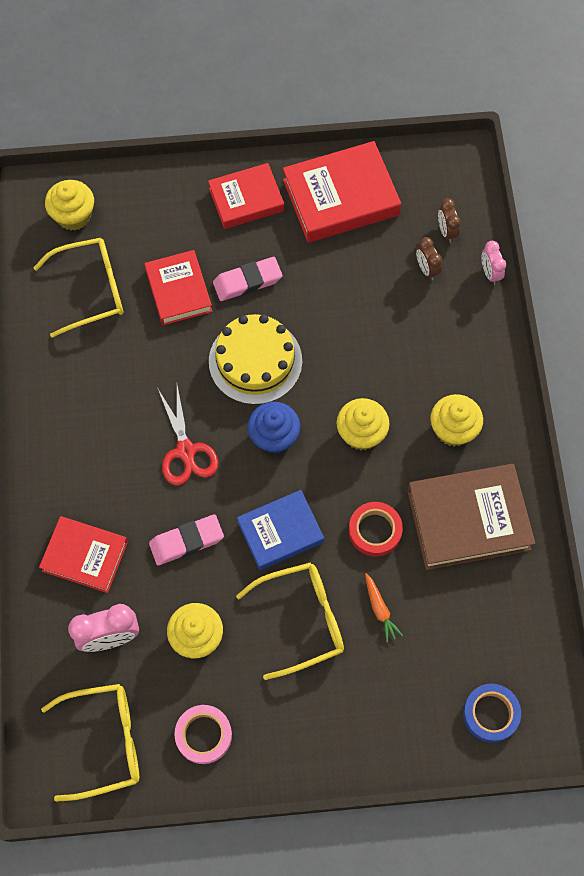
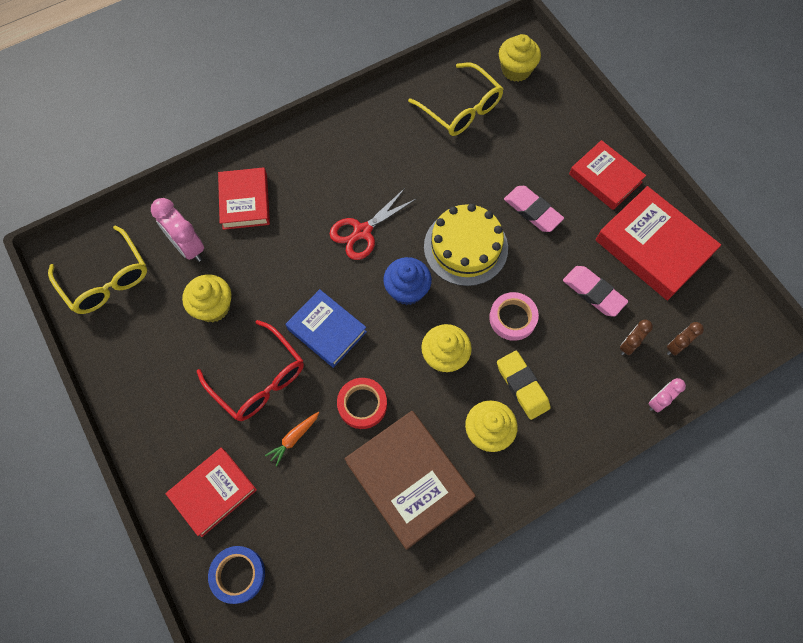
camera: 65 degrees right, 0 degrees up
red book [144,250,213,325] -> red book moved to [166,448,257,537]
pink eraser [149,514,224,565] -> pink eraser moved to [563,266,628,317]
pink tape [174,705,232,764] -> pink tape moved to [489,292,539,341]
yellow glasses [236,562,344,680] -> red glasses [197,320,304,421]
none -> yellow eraser [497,351,550,420]

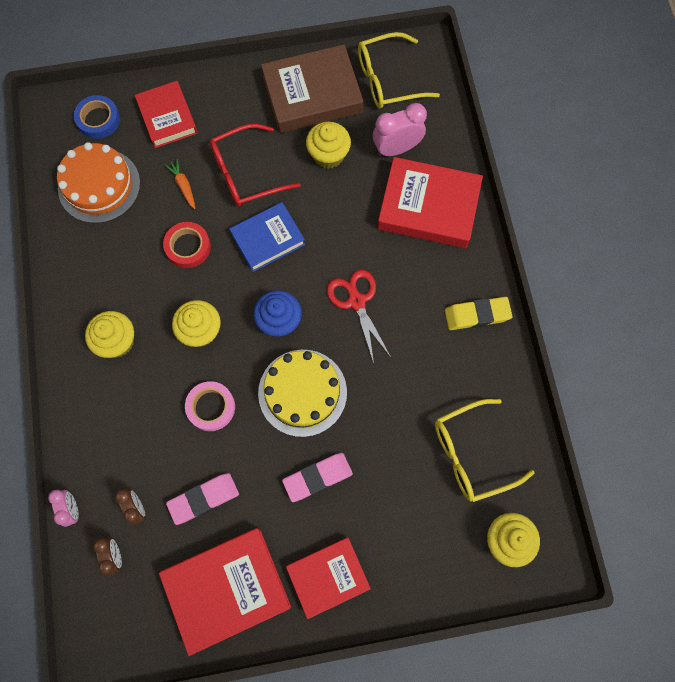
camera: 110 degrees right, 5 degrees up
red book [218,167,270,230] -> red book [377,157,483,248], size x1.53
brown book [345,411,476,550] -> brown book moved to [261,44,363,133]
yellow eraser [497,351,550,420] -> yellow eraser moved to [445,297,512,330]
none -> orange cake [57,142,140,223]

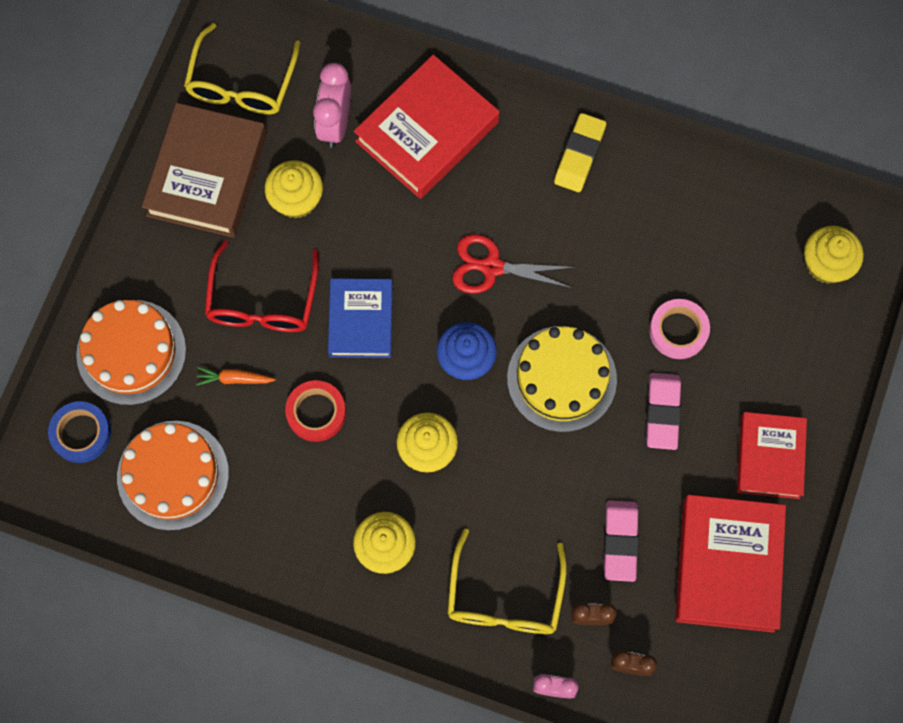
camera: 60 degrees left, 0 degrees up
red book [135,81,198,148] -> orange cake [76,300,186,405]
pink tape [185,381,235,431] -> pink tape moved to [649,299,710,359]
yellow glasses [435,399,535,502] -> yellow glasses moved to [447,529,567,634]

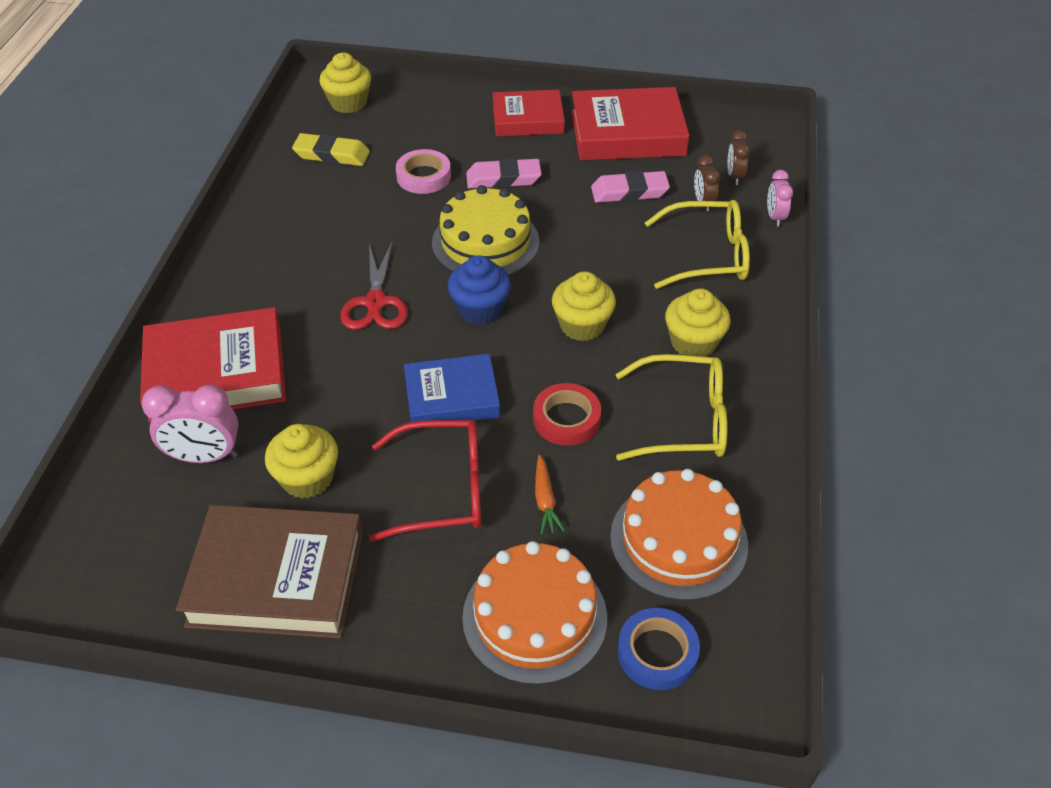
camera: 100 degrees left, 25 degrees down
yellow glasses [184,23,300,115] -> yellow glasses moved to [616,354,727,461]
red book [354,55,499,199] -> red book turned 45 degrees counterclockwise [140,307,286,422]
yellow eraser [554,113,606,192] -> yellow eraser moved to [292,133,370,166]

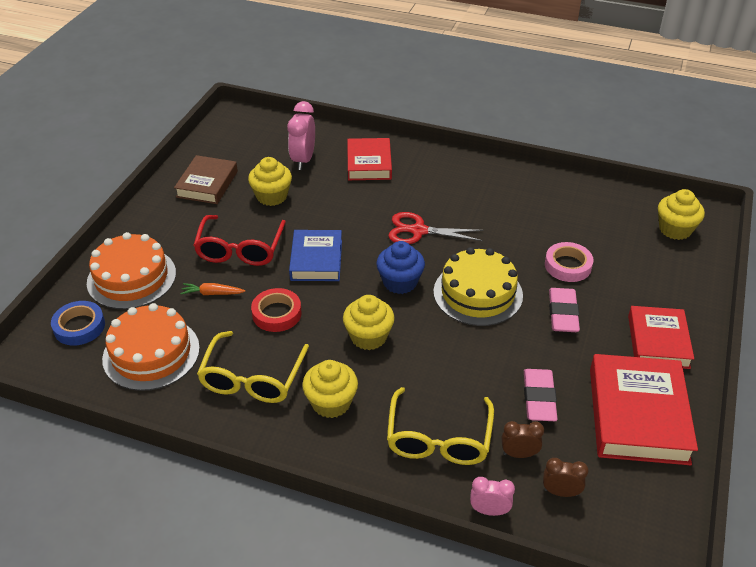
camera: 100 degrees right, 5 degrees down
red book [140,307,286,422] -> red book [347,138,392,180], size x0.65
brown book [176,505,363,639] -> brown book [174,155,238,204], size x0.65
yellow eraser [292,133,370,166] -> none

